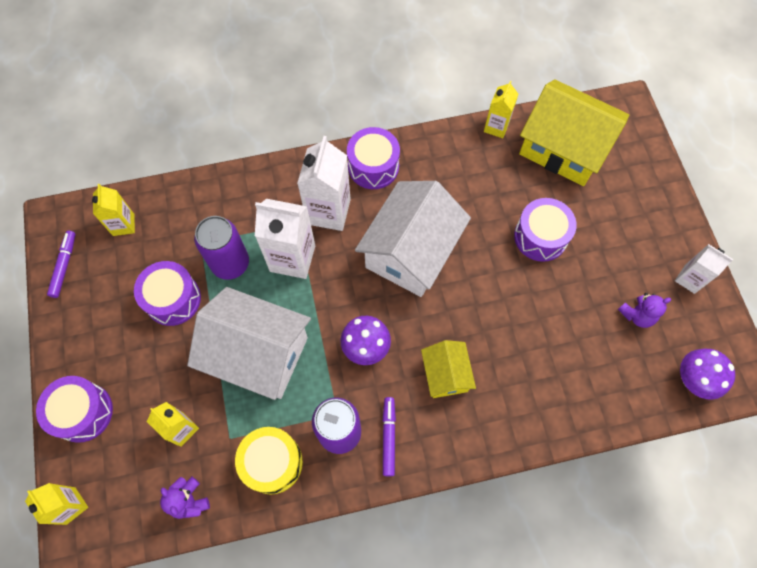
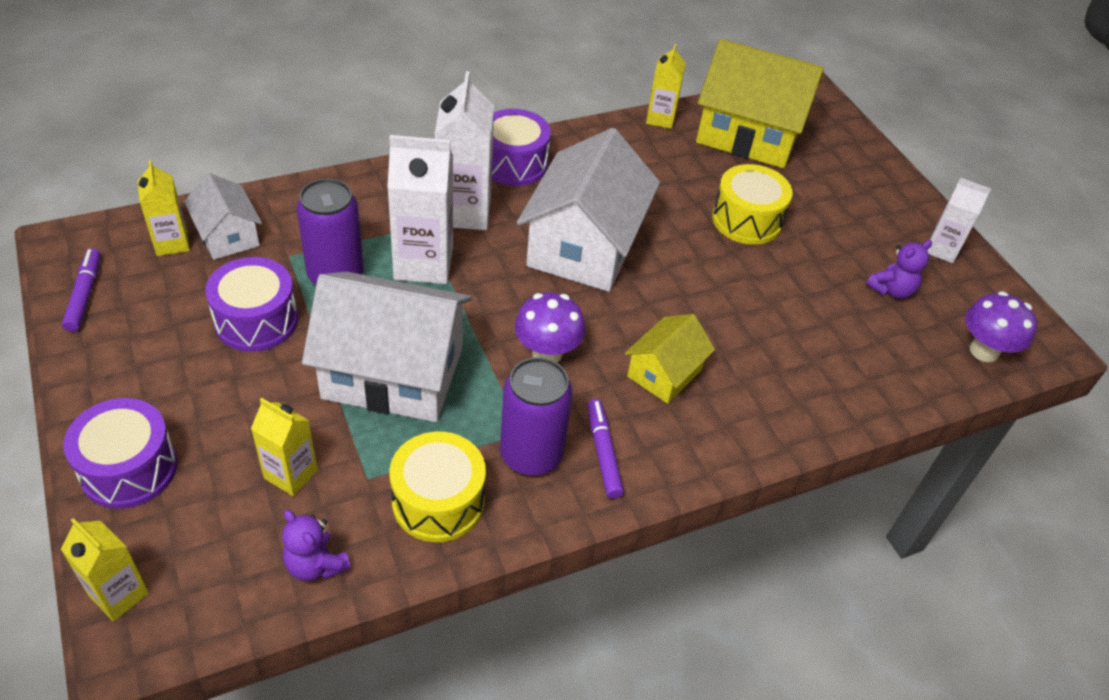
camera: 15 degrees left, 20 degrees down
yellow house [421,340,476,398] -> yellow house turned 60 degrees clockwise [625,314,715,404]
purple drum [514,198,577,262] -> yellow drum [712,164,793,245]
none -> white house [184,173,262,260]

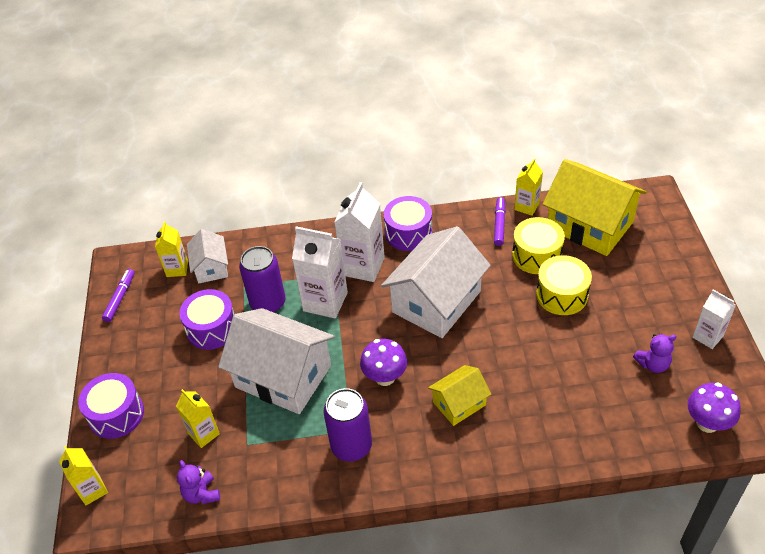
camera: 25 degrees right, 0 degrees up
yellow drum [389,431,486,542] -> yellow drum moved to [512,217,565,274]
purple marker [588,399,624,499] -> purple marker moved to [494,197,506,246]

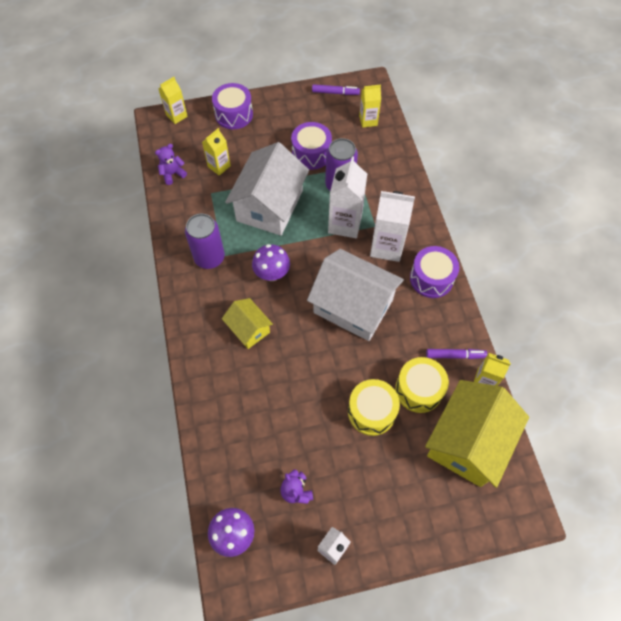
camera: 80 degrees right, 15 degrees up
white house [187,229,228,284] -> none

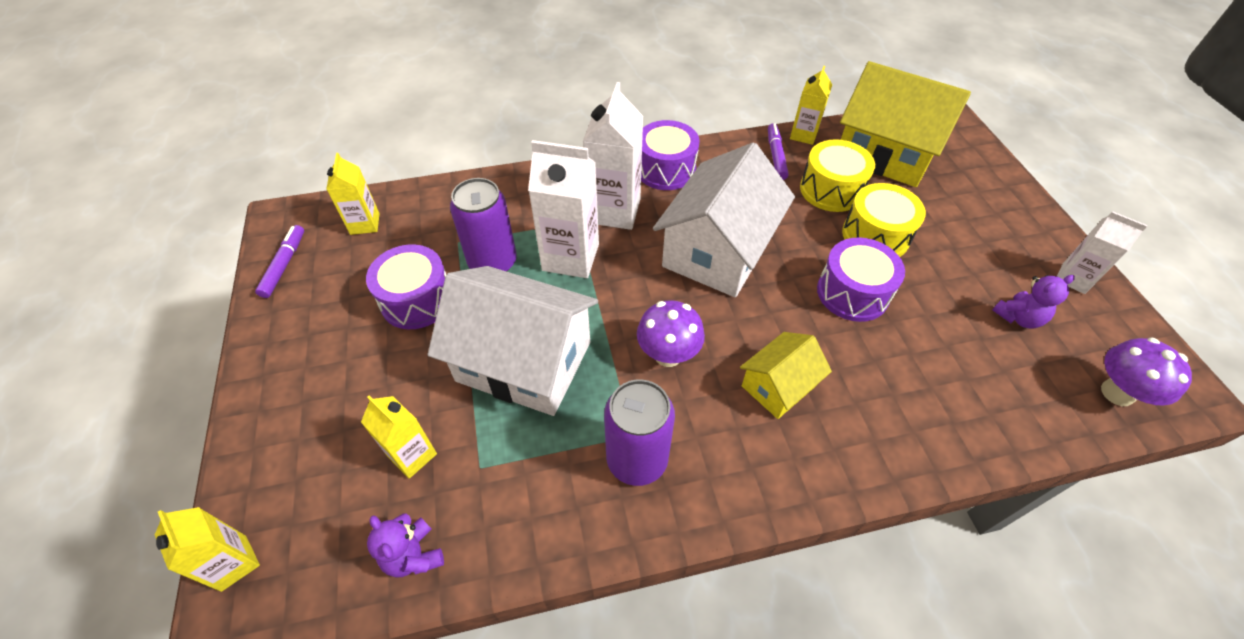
camera: 90 degrees left, 10 degrees down
purple drum [212,83,253,129] -> purple drum moved to [817,237,905,322]

